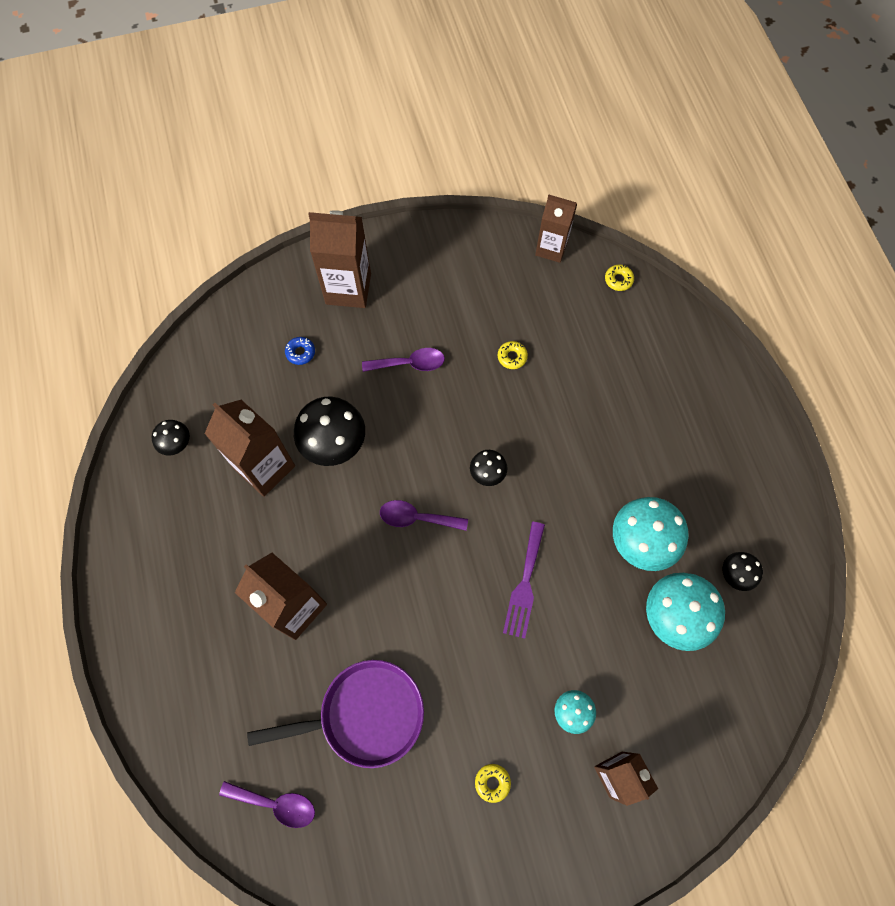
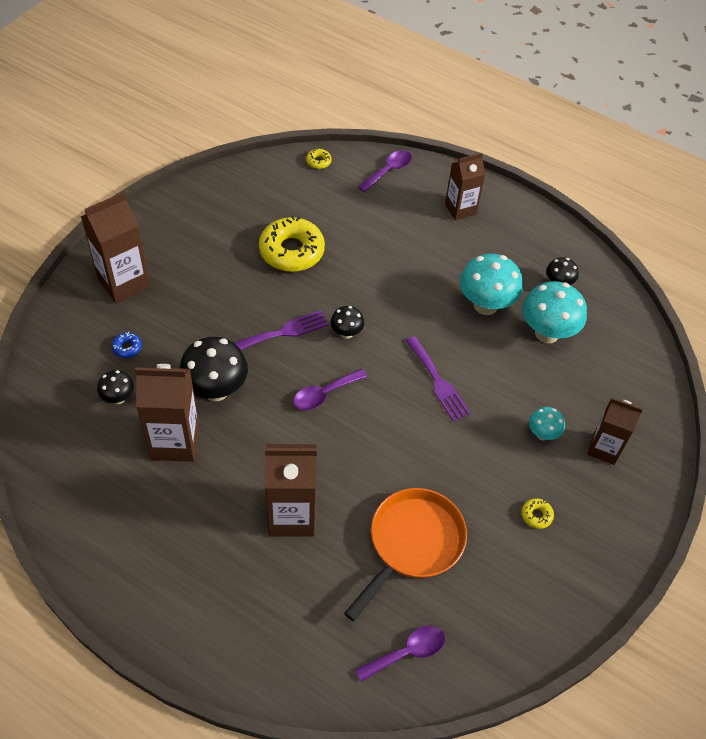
camera: 45 degrees left, 15 degrees down
black mushroom [152,420,190,455] -> black mushroom moved to [97,370,134,404]
purple pan [247,660,424,768] -> orange pan [344,488,467,621]
purple spoon [362,348,445,372] -> purple spoon moved to [358,150,412,192]
yellow donut [498,341,528,369] -> yellow donut [259,216,325,272], size x2.41
brown carton [535,195,577,263] -> brown carton moved to [445,153,485,220]
none -> purple fork [235,310,329,350]

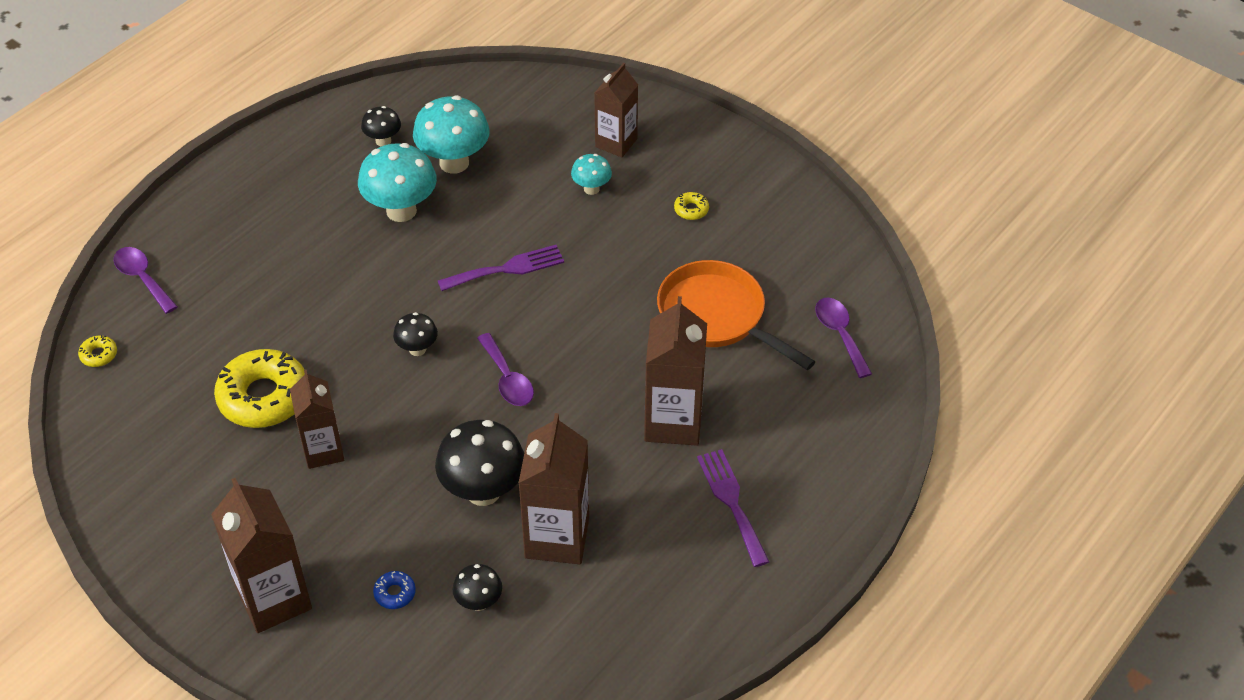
camera: 80 degrees left, 5 degrees down
purple fork [235,310,329,350] -> purple fork moved to [697,449,769,567]
brown carton [445,153,485,220] -> brown carton moved to [290,369,344,469]

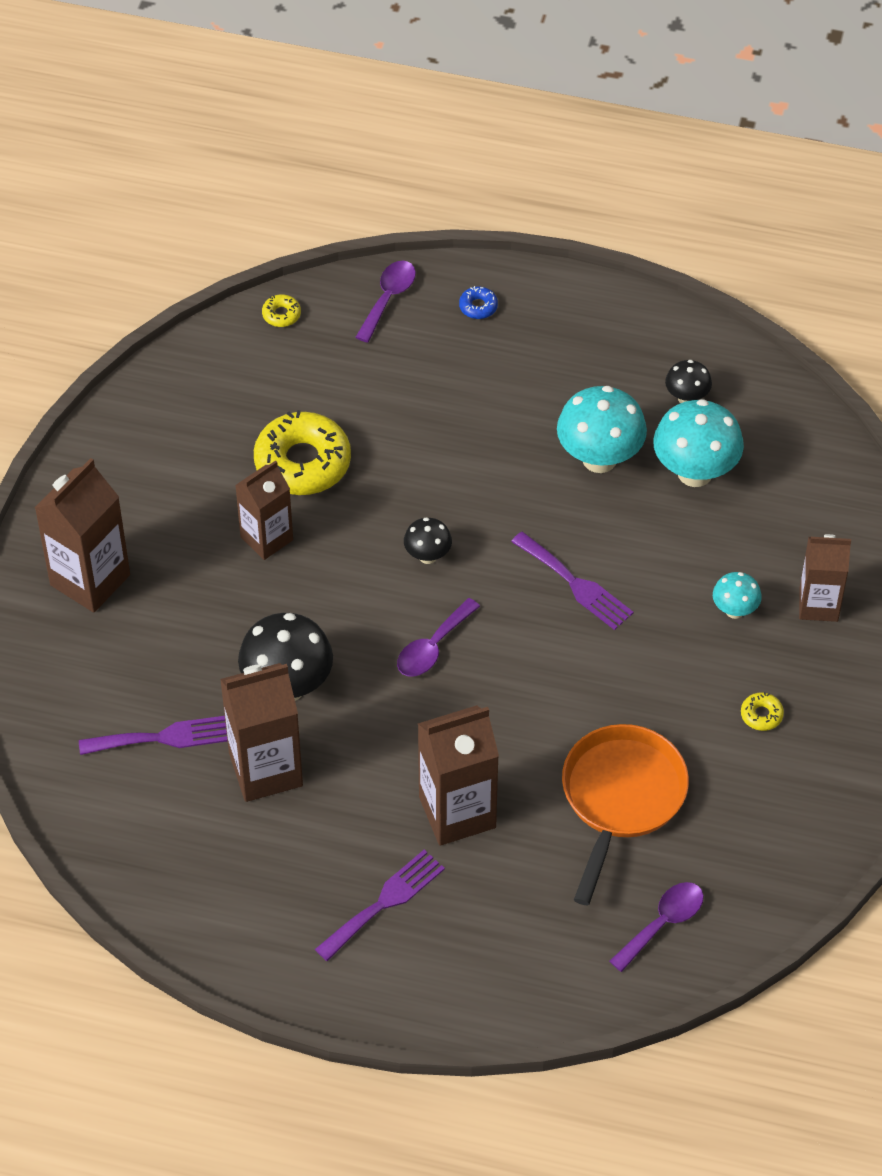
camera: 65 degrees right, 5 degrees up
blue donut [373,571,416,609] -> blue donut moved to [459,286,498,319]
black mushroom [453,564,502,611] -> purple fork [79,716,228,755]

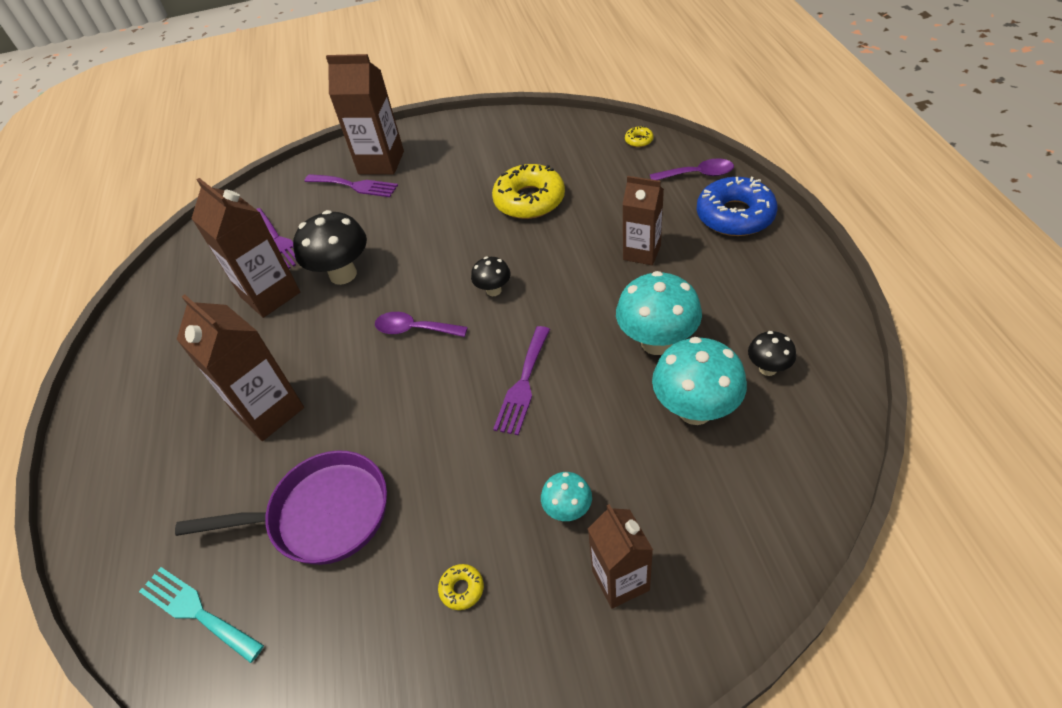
camera: 70 degrees right, 5 degrees down
brown carton [235,461,293,560] -> brown carton moved to [622,176,664,265]
purple fork [315,850,445,961] -> purple fork moved to [305,174,398,197]
blue donut [459,286,498,319] -> blue donut [697,177,778,236], size x2.41
orange pan [562,724,689,905] -> purple pan [175,451,387,565]
purple spoon [609,882,704,972] -> turquoise fork [139,567,264,663]

